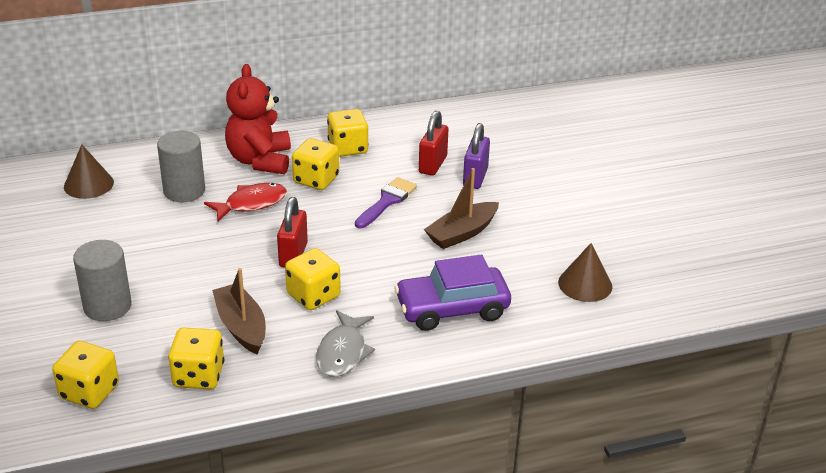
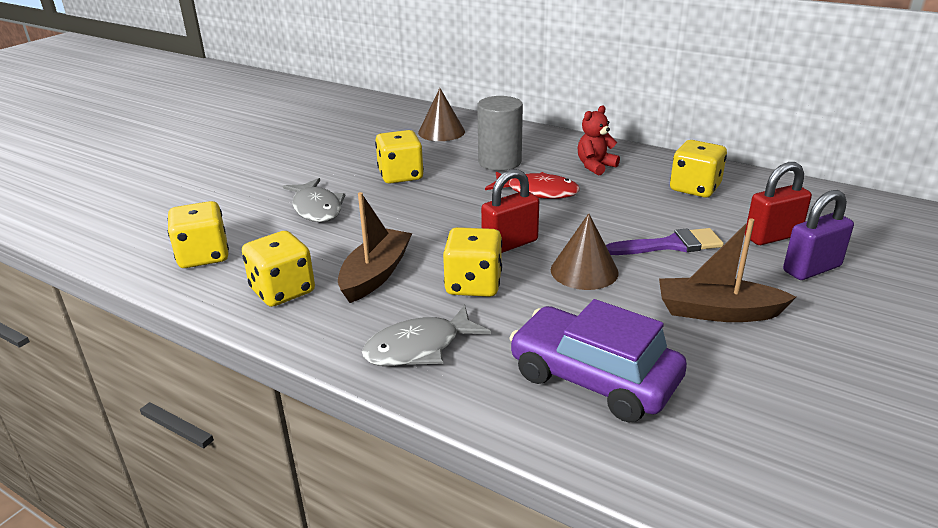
camera: 50 degrees right, 5 degrees down
grey cylinder [73,240,131,321] -> grey fish [283,178,345,222]
red teddy bear [225,64,291,174] -> red teddy bear [578,106,620,176], size x0.54
yellow dice [292,138,339,190] -> yellow dice moved to [375,130,424,184]
brown cone [558,243,612,302] -> brown cone moved to [551,213,619,290]

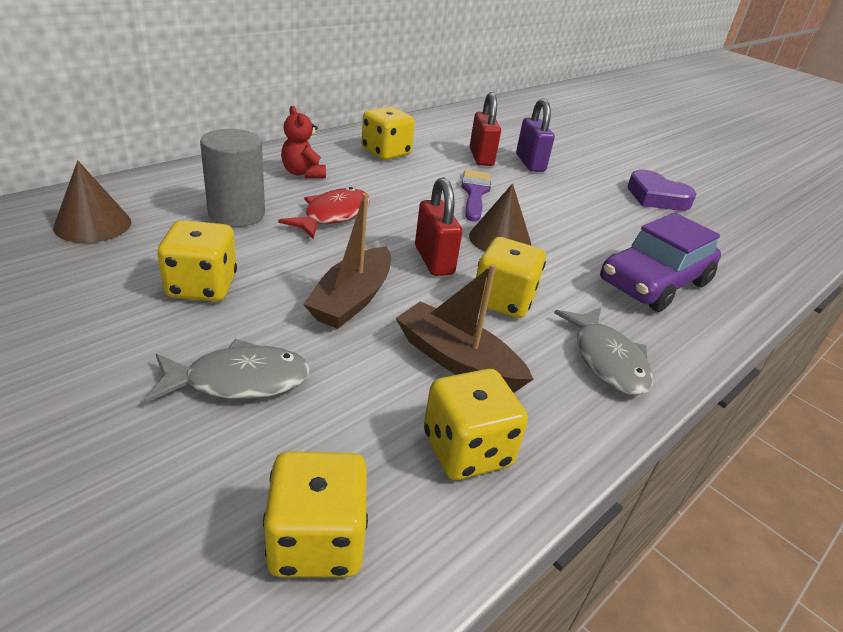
camera: 80 degrees left, 5 degrees up
brown boat [659,218,796,322] -> brown boat moved to [303,193,391,329]
none -> purple heart [627,170,697,211]

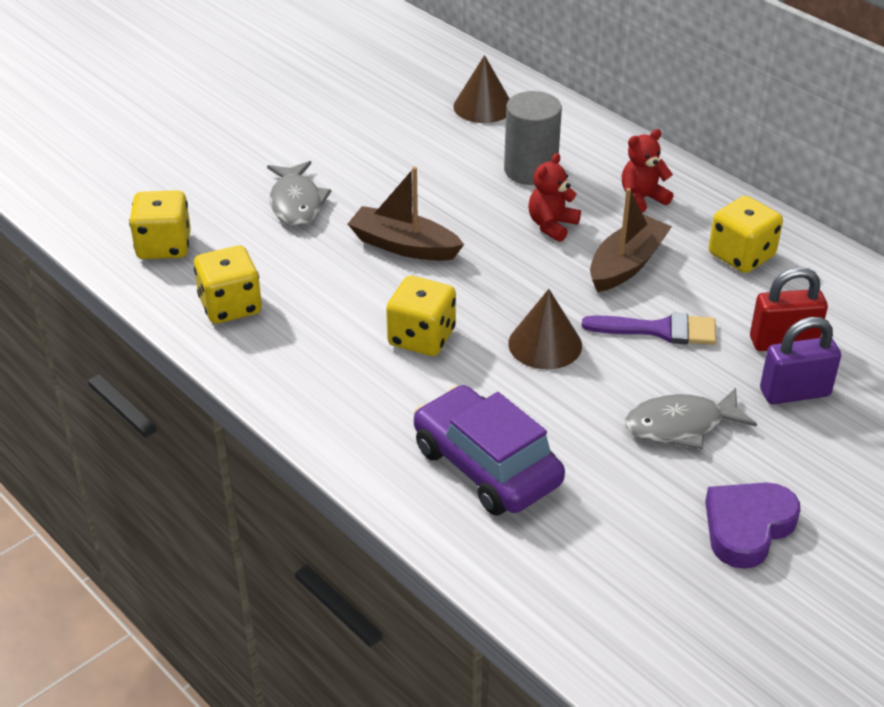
camera: 95 degrees right, 5 degrees up
yellow dice [157,220,237,301] -> none
red fish [278,187,370,239] -> red teddy bear [528,153,581,242]
brown boat [396,264,533,393] -> brown boat moved to [590,188,672,292]
red padlock [415,178,462,276] -> none
grey fish [554,307,653,395] -> grey fish moved to [625,388,757,449]

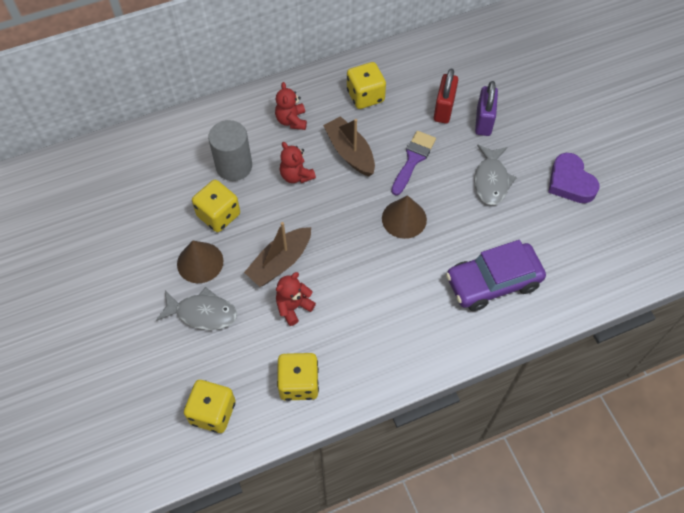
camera: 70 degrees left, 20 degrees up
yellow dice [386,276,456,356] -> yellow dice moved to [192,180,240,232]
brown cone [453,55,510,123] -> brown cone moved to [177,241,223,283]
none -> red teddy bear [276,272,316,326]

